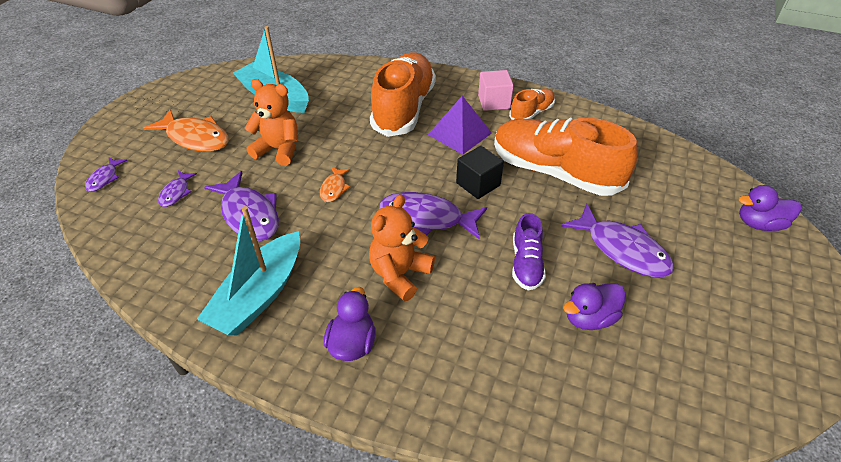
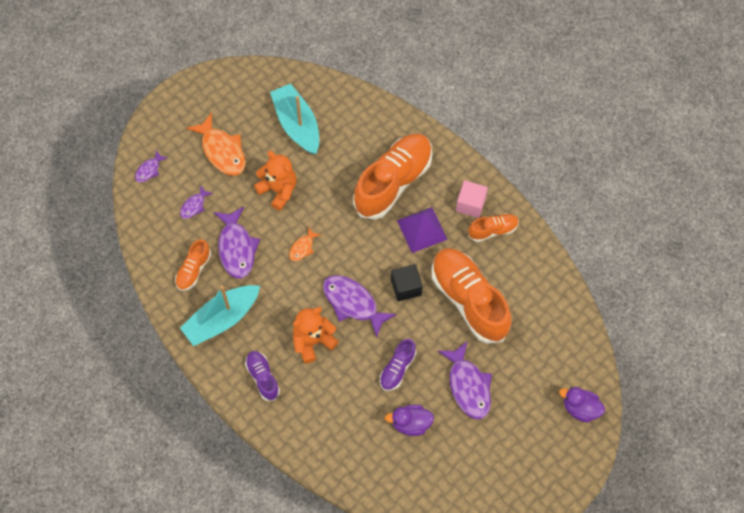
camera: 25 degrees right, 20 degrees up
purple duck [324,287,376,361] -> purple shoe [245,351,280,401]
none -> orange shoe [175,239,211,291]

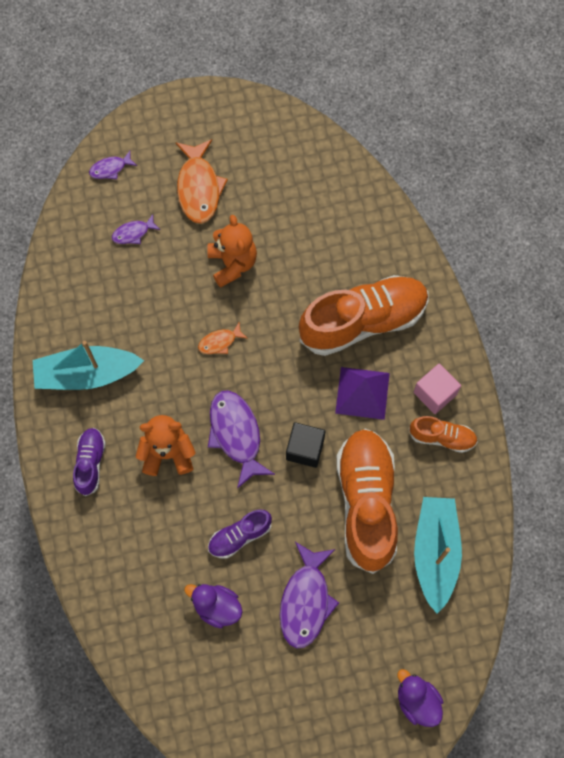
camera: 30 degrees right, 5 degrees up
orange shoe [175,239,211,291] -> none
purple fish [214,207,260,279] -> none
turquoise boat [270,83,319,154] -> turquoise boat moved to [414,497,462,614]

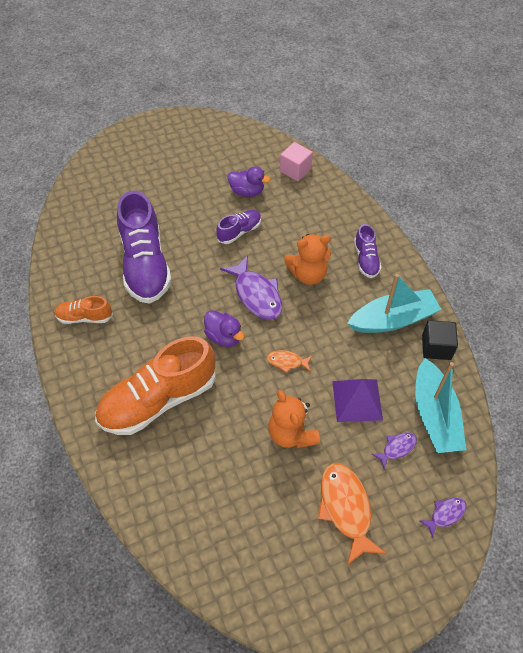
camera: 170 degrees right, 15 degrees down
orange fish [198,321,248,354] -> orange fish turned 135 degrees counterclockwise [267,350,312,373]
purple fish [280,542,339,649] -> none
black cube [286,422,325,468] -> black cube moved to [422,320,458,360]
purple pyramid [335,367,390,420] -> purple pyramid moved to [332,379,383,422]
orange shoe [336,428,398,574] -> purple shoe [117,191,172,304]
purple duck [398,669,443,727] -> purple duck moved to [204,310,244,347]
pink cube [414,363,461,414] -> pink cube moved to [280,142,313,181]
turquoise boat [414,497,462,614] -> turquoise boat moved to [415,358,466,453]

